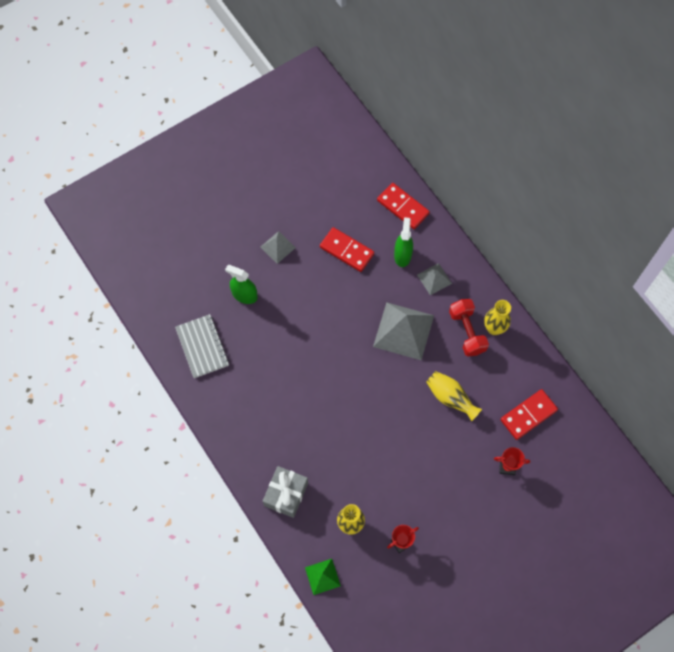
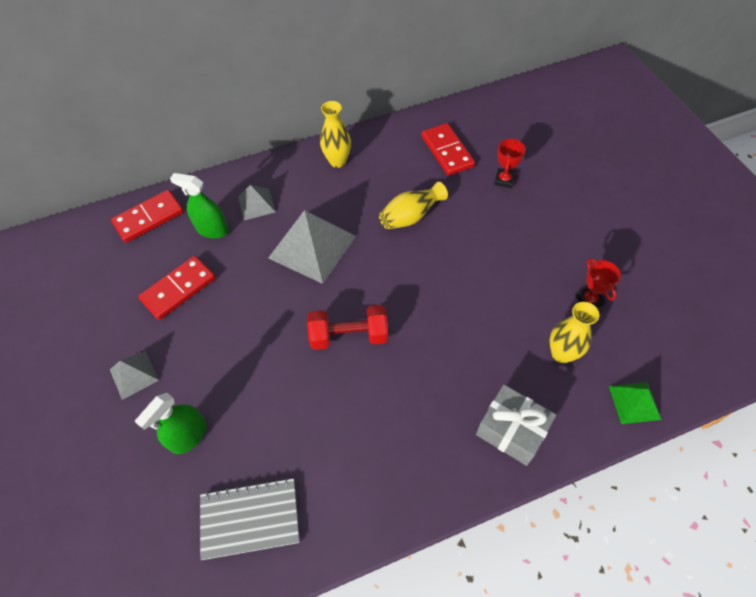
camera: 75 degrees left, 10 degrees down
red dumbbell [449,299,489,356] -> red dumbbell moved to [307,305,388,350]

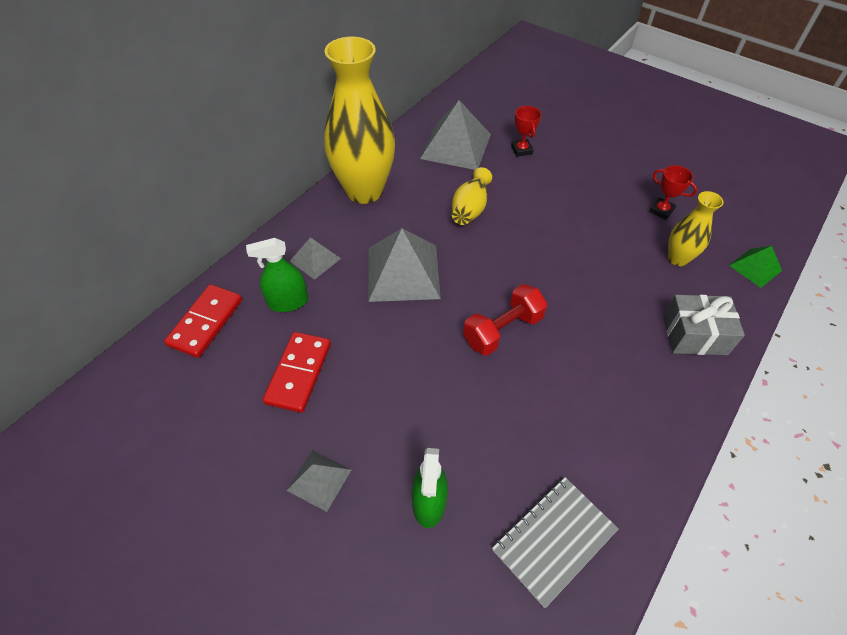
camera: 35 degrees left, 5 degrees down
yellow vase [320,101,351,168] -> yellow vase [324,37,395,204], size x2.03
red domino [422,123,475,176] -> grey pyramid [420,100,491,170]

